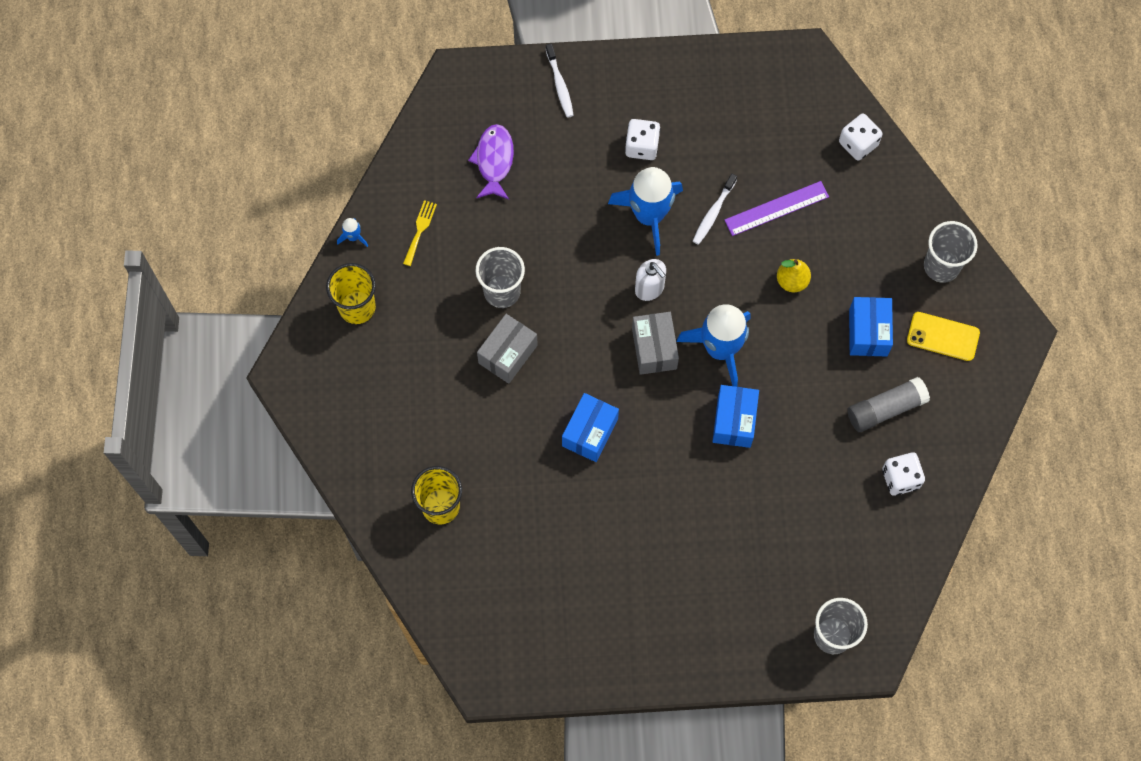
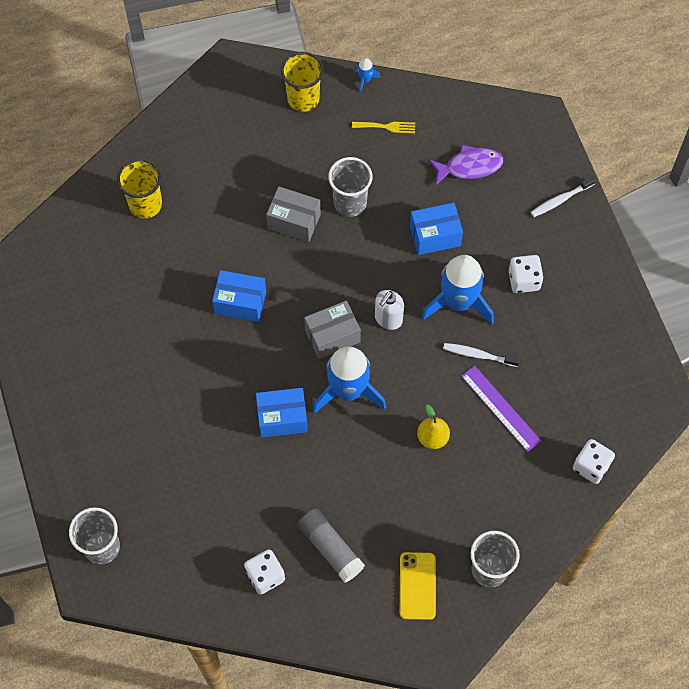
camera: 75 degrees right, 5 degrees down
blue box [849,297,893,357] -> blue box moved to [410,203,463,255]

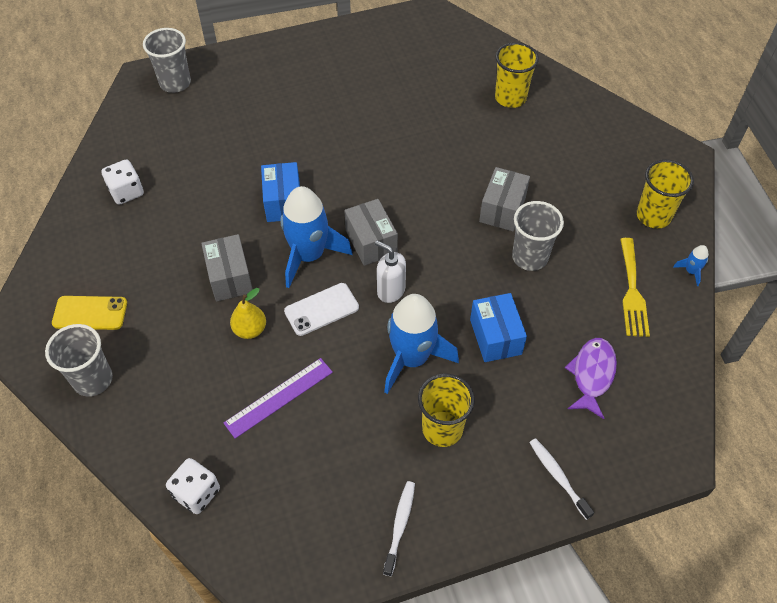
camera: 90 degrees right, 10 degrees down
blue box [212,270,266,322] -> none
grey glue stick [297,508,364,583] -> none
yellow fork [352,122,415,134] -> yellow fork [620,238,650,337], size x1.60
purple fish [429,145,503,185] -> purple fish turned 150 degrees counterclockwise [565,338,617,419]
white toothbrush [443,343,520,367] -> white toothbrush moved to [383,481,415,576]
white dice [509,255,544,293] -> yellow cup [418,373,475,447]
none -> grey box [201,234,253,302]
none -> white phone [284,283,359,336]

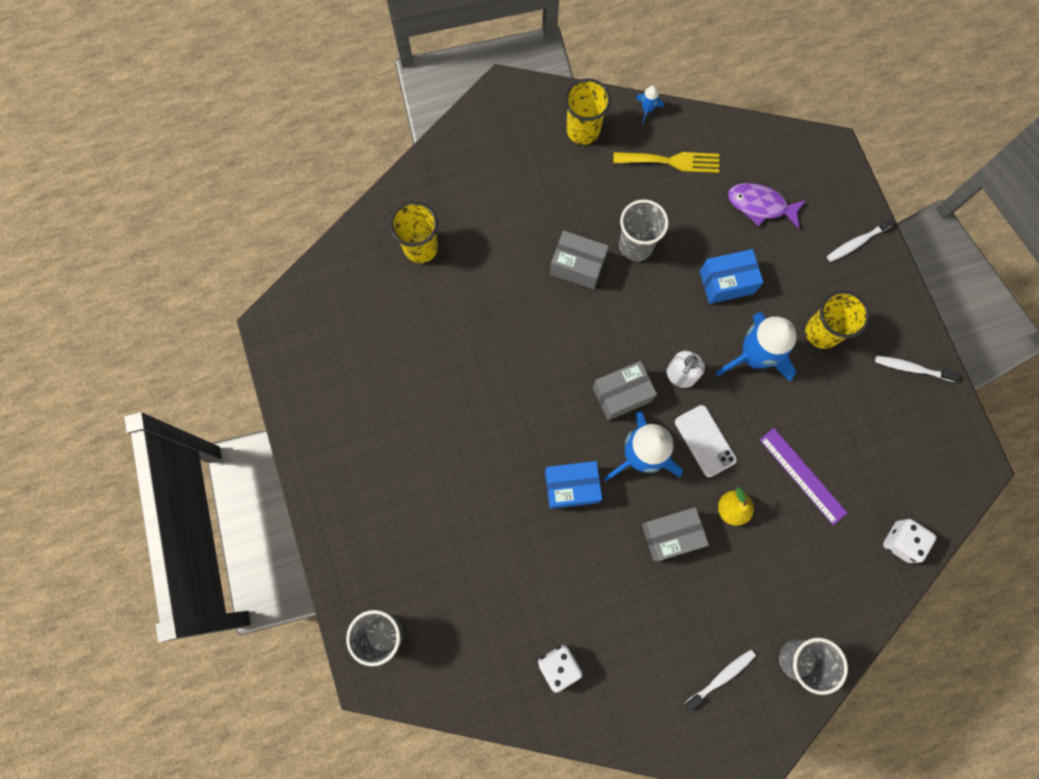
camera: 90 degrees left, 20 degrees up
yellow phone [52,296,127,330] -> white toothbrush [684,650,756,711]

